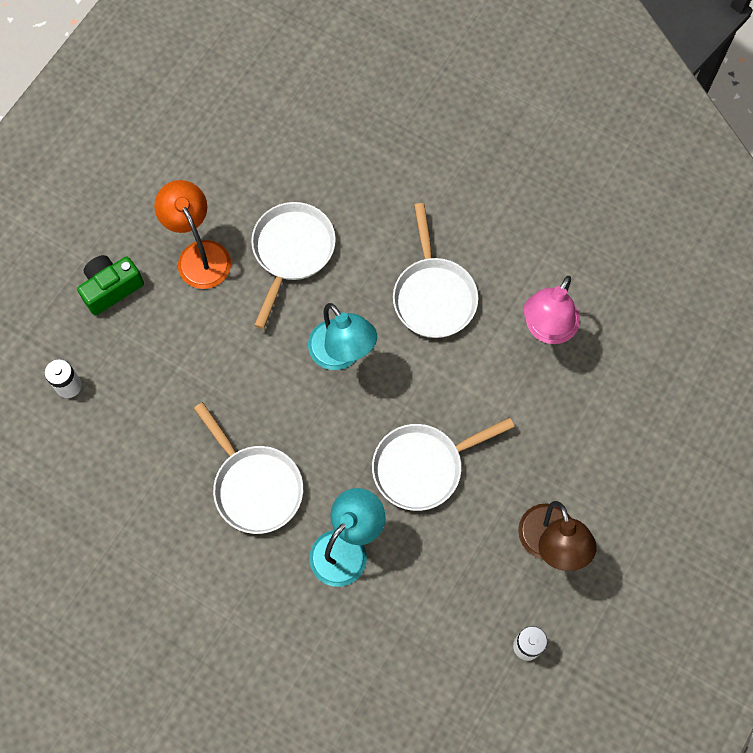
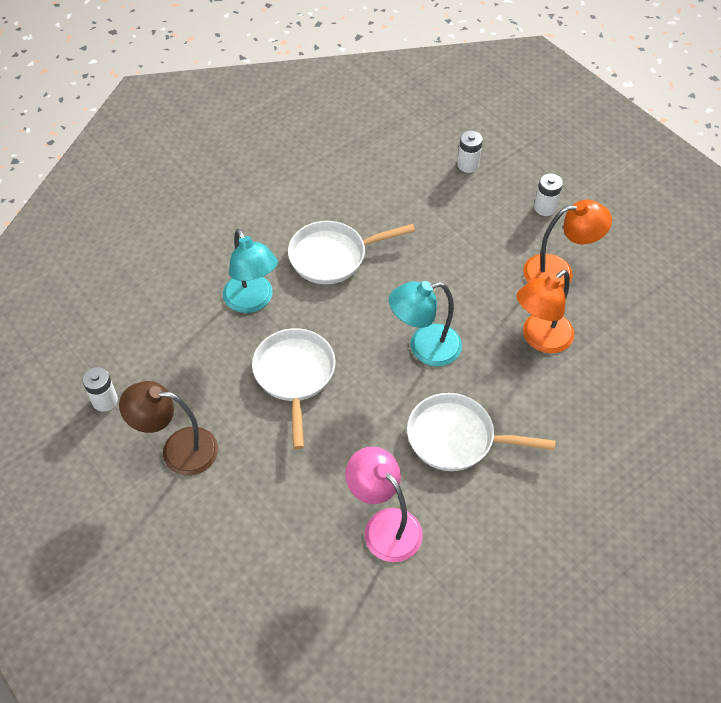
camera: 110 degrees right, 15 degrees down
green camera [77,255,144,316] -> white battery [534,173,563,216]
white pan [251,202,336,329] -> orange lamp [517,270,574,353]

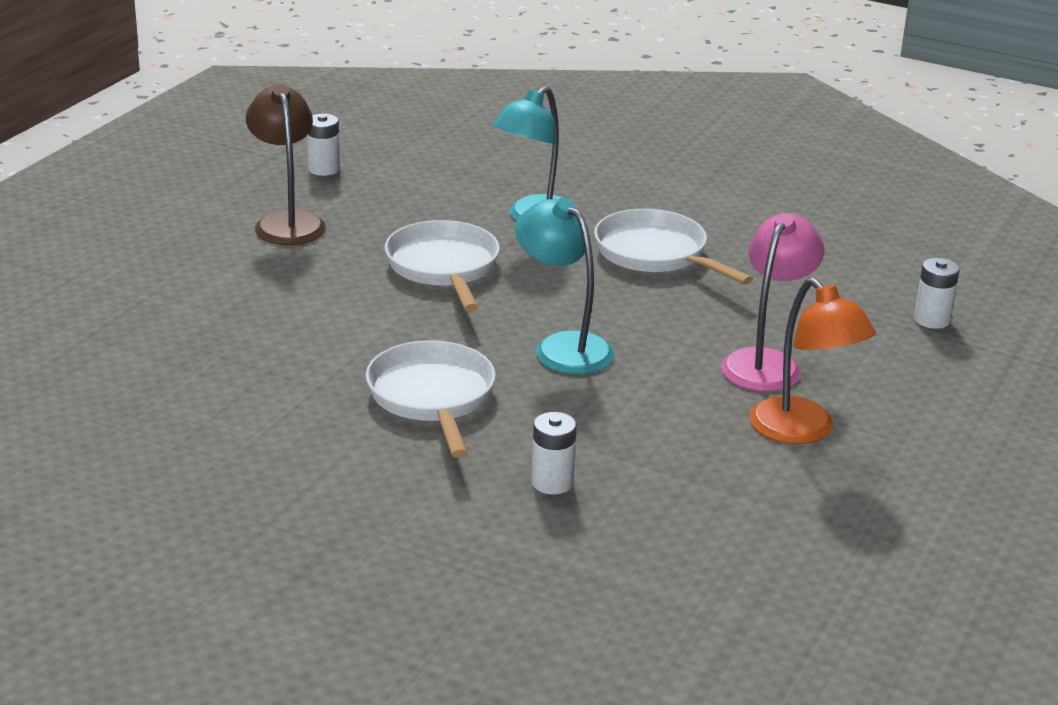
camera: 65 degrees right, 25 degrees down
white pan [252,328,335,449] -> white pan turned 75 degrees counterclockwise [385,220,500,311]
pink lamp [345,447,423,562] -> pink lamp moved to [721,213,824,392]
orange lamp [517,270,574,353] -> none
white battery [534,173,563,216] -> white battery moved to [531,412,577,494]

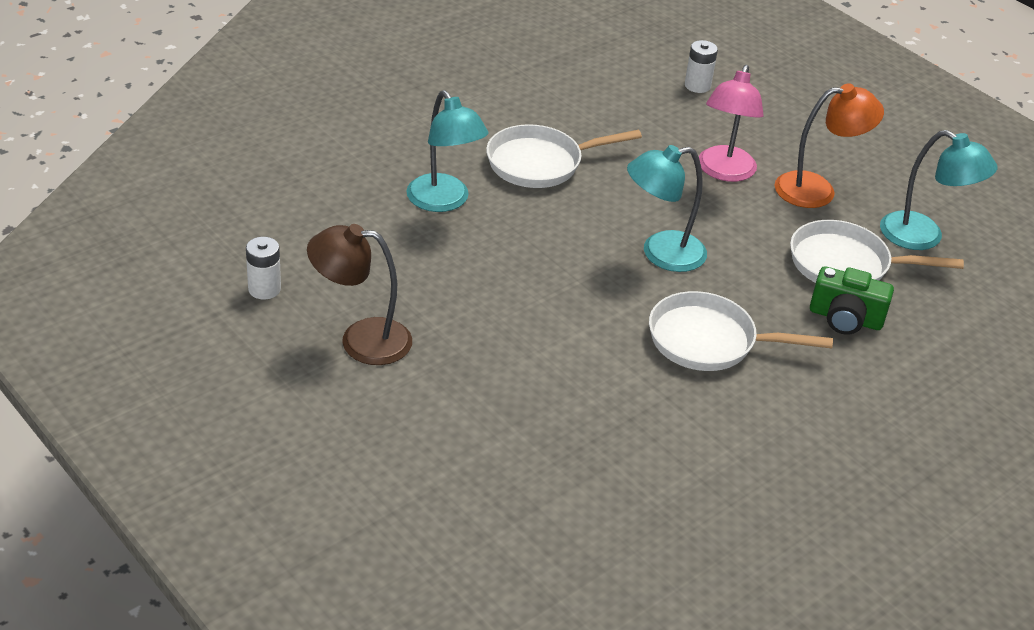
camera: 70 degrees left, 10 degrees up
white pan [385,220,500,311] -> white pan moved to [790,220,964,283]
white battery [531,412,577,494] -> green camera [810,266,894,335]
pink lamp [721,213,824,392] -> pink lamp turned 120 degrees counterclockwise [699,65,764,182]
none -> turquoise lamp [880,130,998,250]

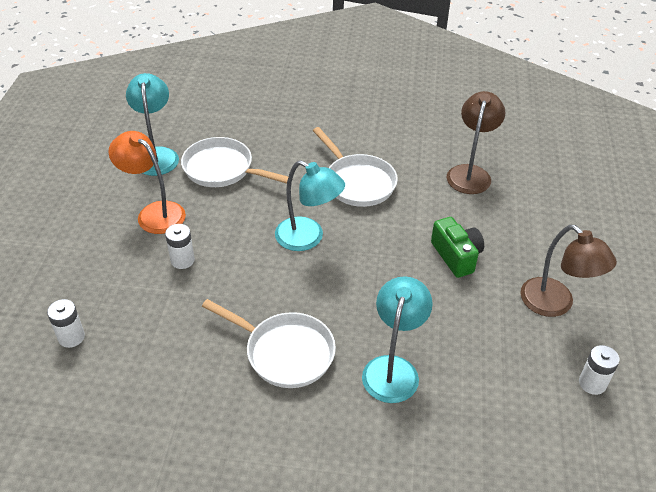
camera: 130 degrees left, 5 degrees up
pink lamp [699,65,764,182] -> white battery [165,224,195,269]
white pan [790,220,964,283] -> white pan turned 150 degrees clockwise [181,137,288,187]
green camera [810,266,894,335] -> green camera moved to [431,217,484,278]
none -> brown lamp [446,91,506,194]

